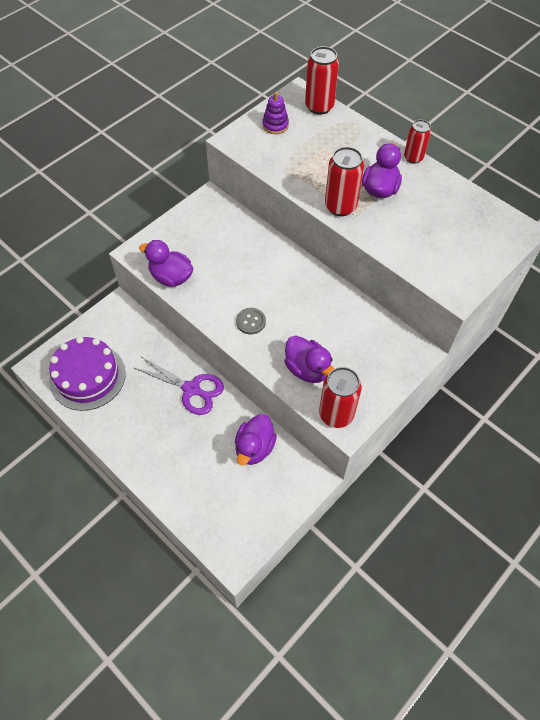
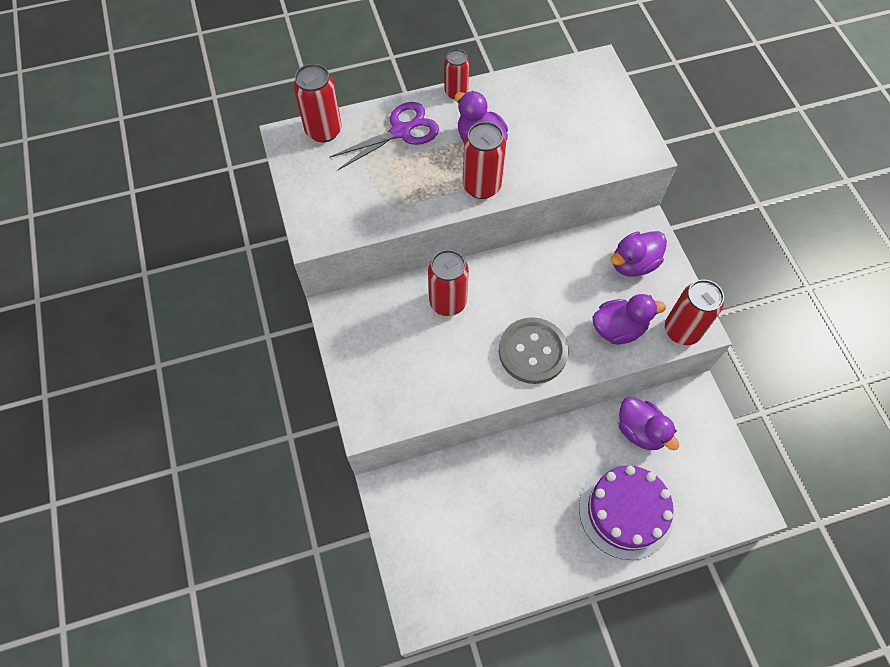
camera: 60 degrees left, 5 degrees up
purple cake [49,336,126,411] -> purple cake moved to [579,465,674,560]
purple scissors [135,357,224,415] -> purple scissors moved to [329,102,439,170]
purple duck [139,240,193,287] -> purple duck moved to [611,231,667,277]
grey button [236,308,266,334] -> grey button [499,317,569,384], size x1.95
purple stacking toy [262,92,289,134] -> none
none -> red can [428,250,469,316]

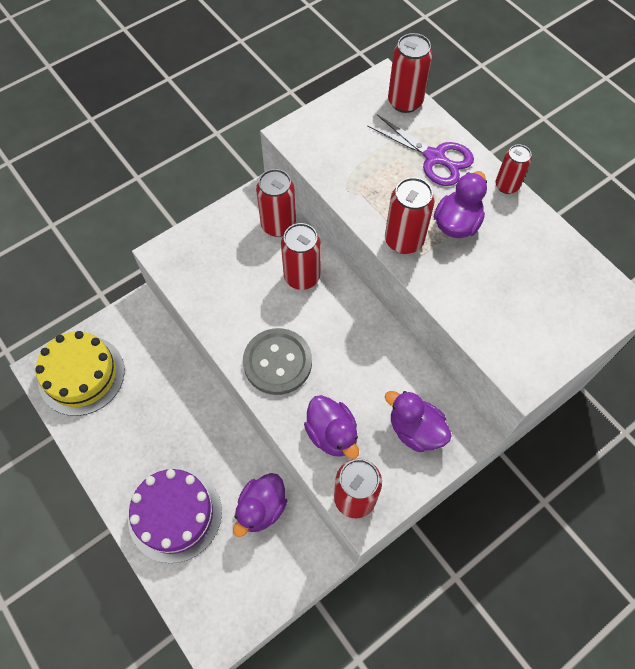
camera: 70 degrees right, 0 degrees up
none -> yellow cake [35,331,125,416]
none -> red can [256,169,296,237]

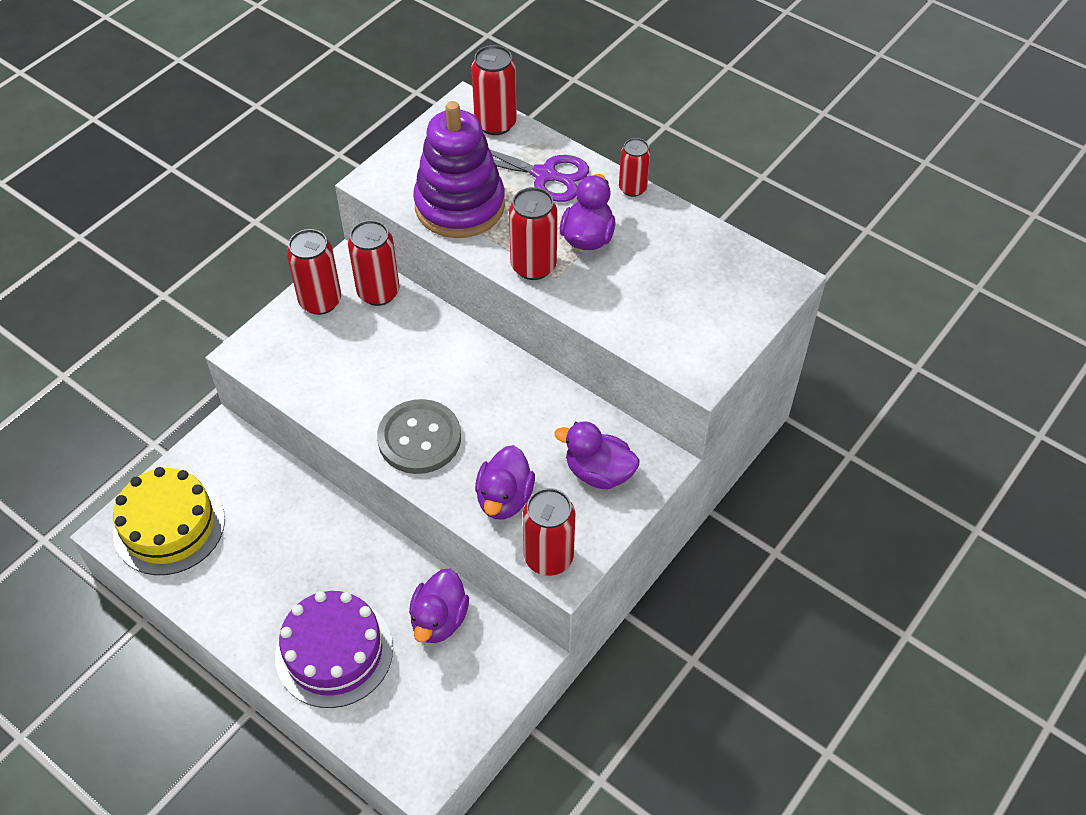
camera: 15 degrees left, 10 degrees down
red can [281,223,321,290] -> red can moved to [287,229,341,315]
purple duck [304,395,359,459] -> purple duck turned 60 degrees clockwise [475,445,535,519]
none -> purple stacking toy [413,101,505,238]

